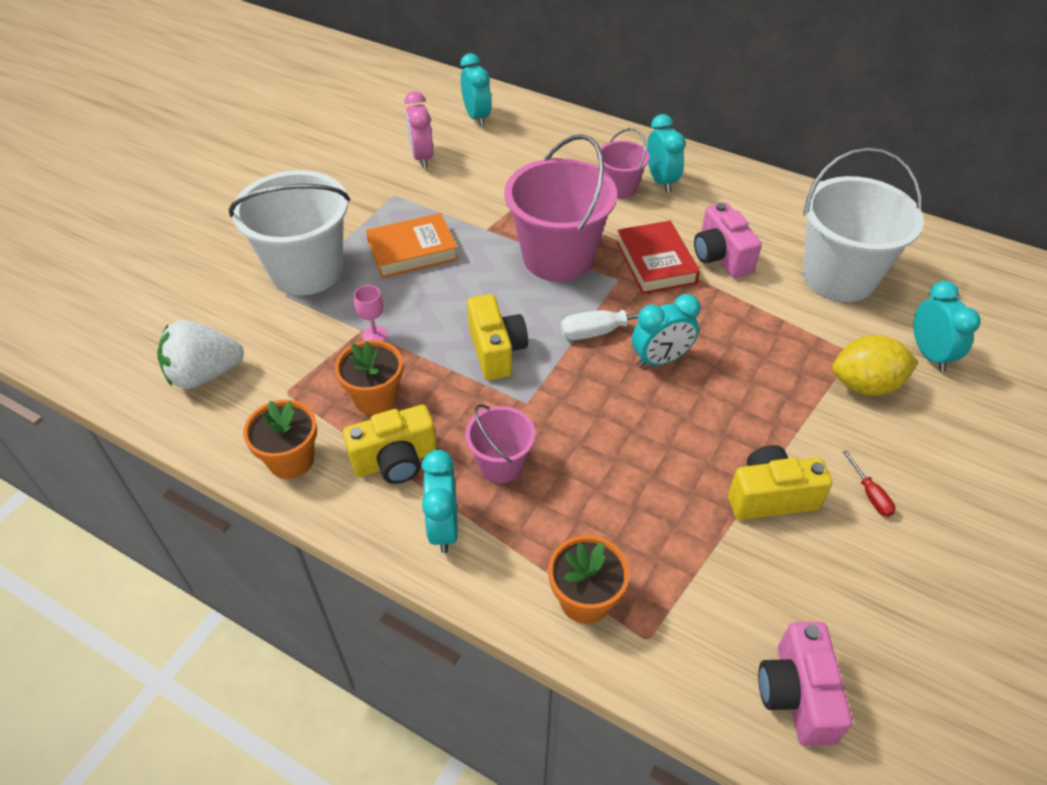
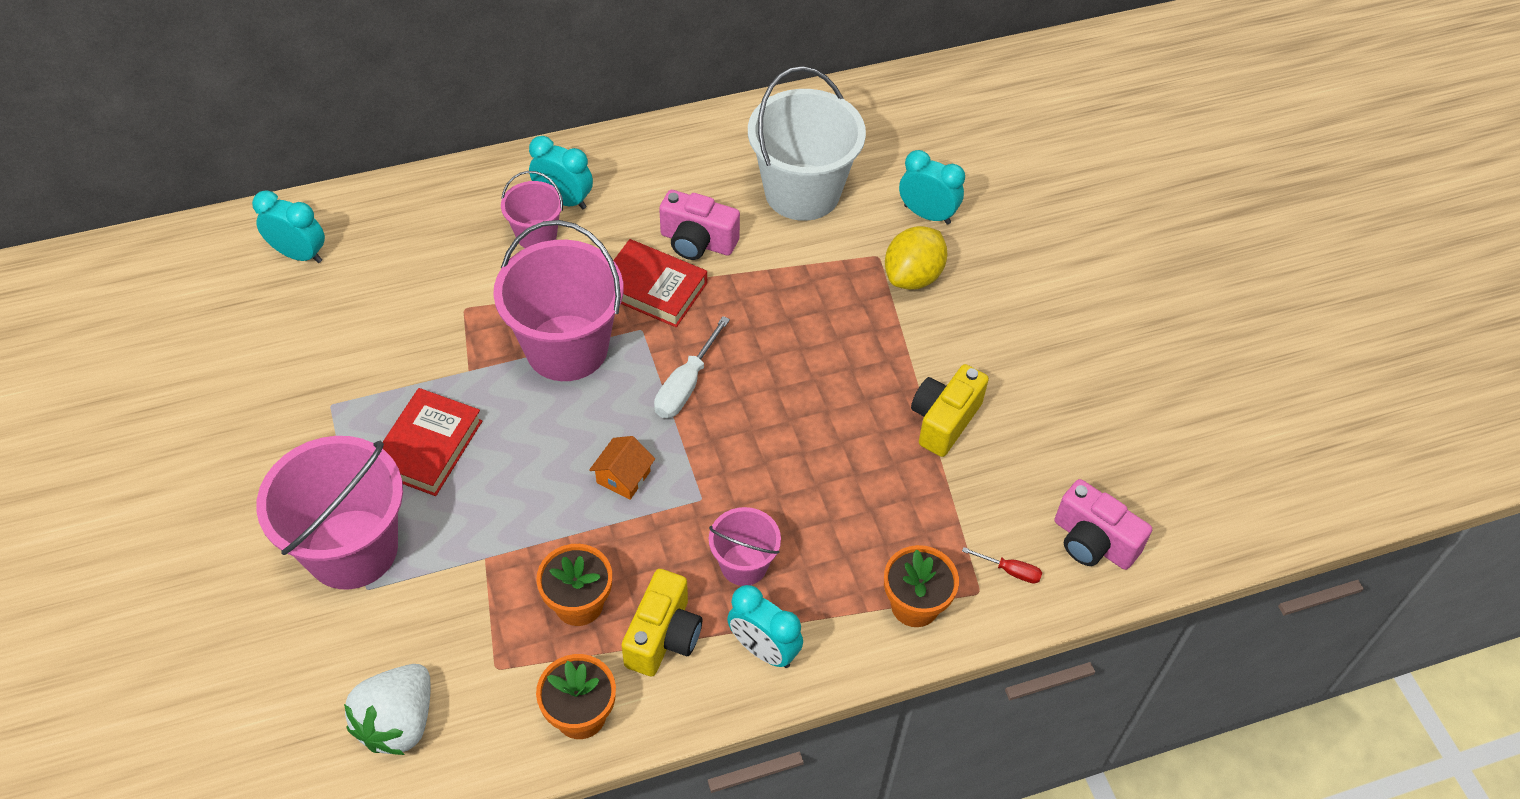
camera: 50 degrees left, 5 degrees up
white bucket [229,170,350,295] -> pink bucket [256,436,403,589]
pink goblet [354,285,387,341] -> none
orange book [366,213,458,278] -> red book [382,388,482,496]
pink clock [404,91,433,168] -> none
yellow camera [467,294,528,380] -> orange house [589,436,655,500]
turquoise clock [632,294,700,368] -> none
red screwdriver [843,450,896,517] -> red screwdriver moved to [962,547,1042,584]

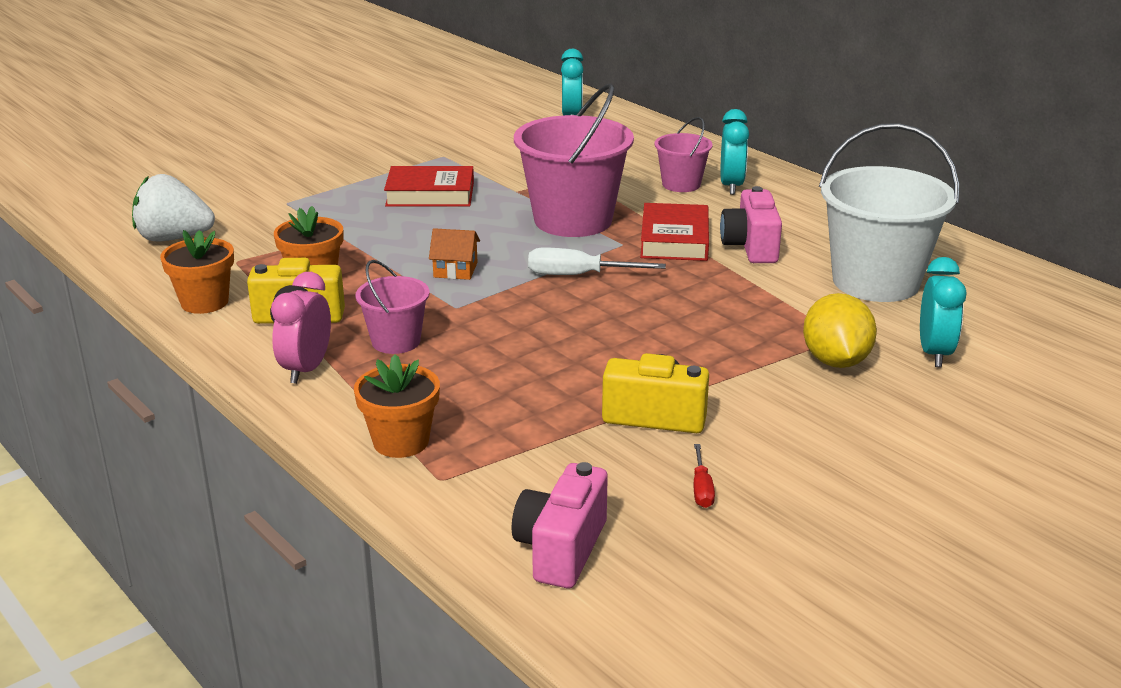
camera: 70 degrees right, 25 degrees down
pink bucket [256,436,403,589] -> none
turquoise clock [727,585,803,668] -> pink clock [271,272,331,384]
yellow lemon [885,226,947,290] -> yellow lemon turned 75 degrees clockwise [803,293,877,368]
red screwdriver [962,547,1042,584] -> red screwdriver moved to [694,444,715,508]

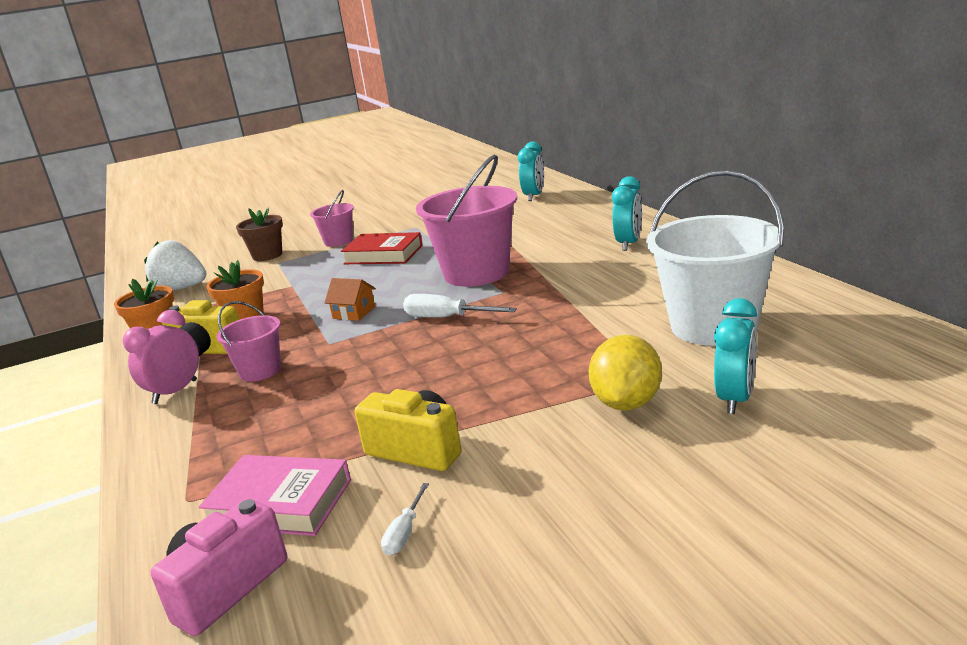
camera: 20 degrees right, 5 degrees down
orange flower pot [354,354,440,458] -> none
red book [640,203,709,261] -> none
pink bucket [654,117,713,192] -> pink bucket moved to [310,190,354,247]
red screwdriver [694,444,715,508] -> white screwdriver [381,483,429,556]
pink camera [720,186,782,263] -> none
none -> pink book [199,455,351,536]
none -> brown flower pot [236,208,283,261]

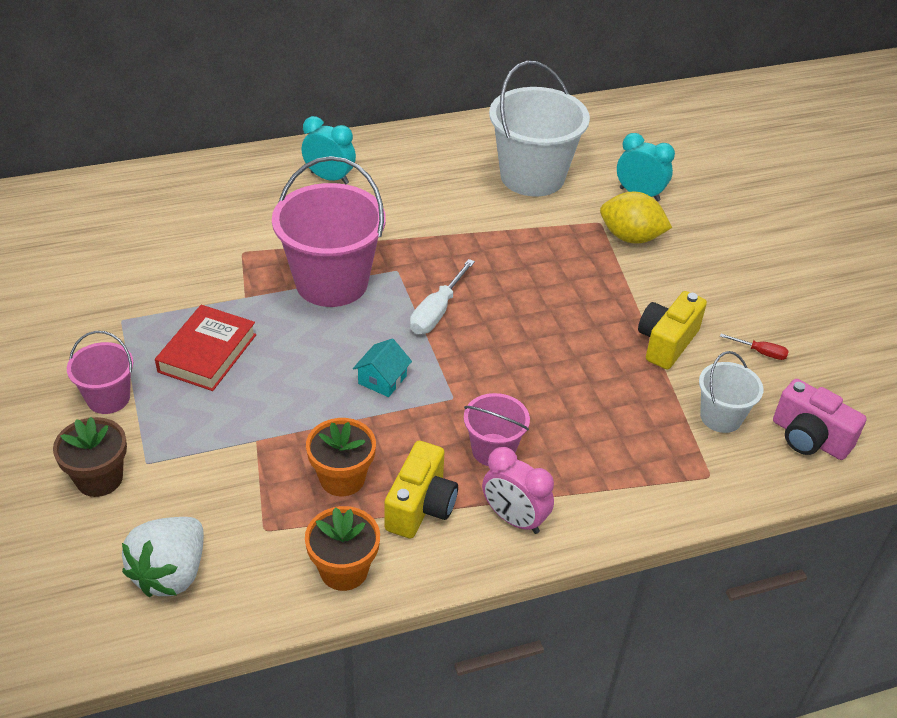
camera: 90 degrees left, 20 degrees up
pink book [199,455,351,536] -> white bucket [699,351,763,433]
orange house [324,278,376,321] -> turquoise house [353,338,412,397]
white screwdriver [381,483,429,556] -> red screwdriver [720,334,789,360]
turquoise clock [518,141,544,201] -> none

